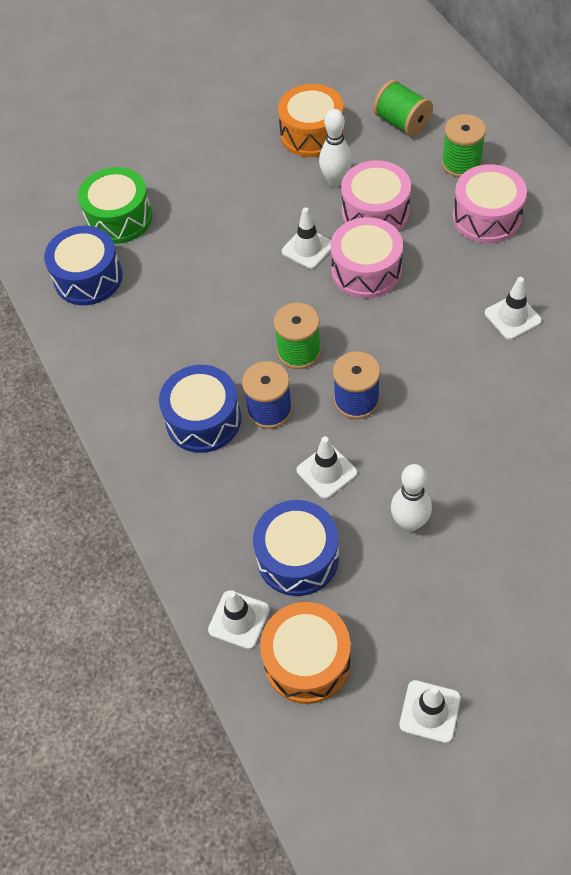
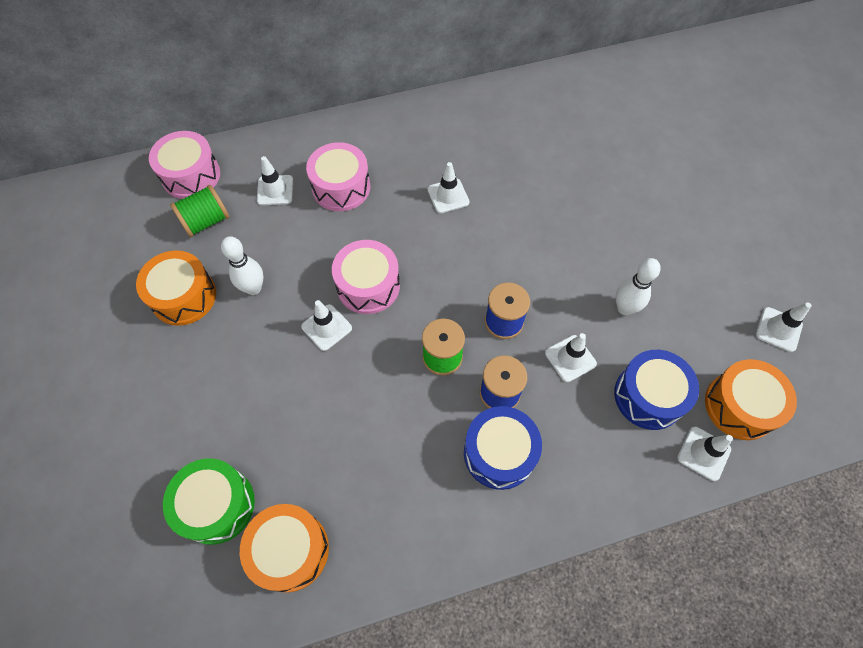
camera: 85 degrees left, 5 degrees up
blue drum [44,226,123,305] -> orange drum [240,504,329,593]
pink drum [341,160,411,231] -> pink drum moved to [149,131,220,199]
green spool [442,114,486,178] -> white traffic cone [257,156,293,205]

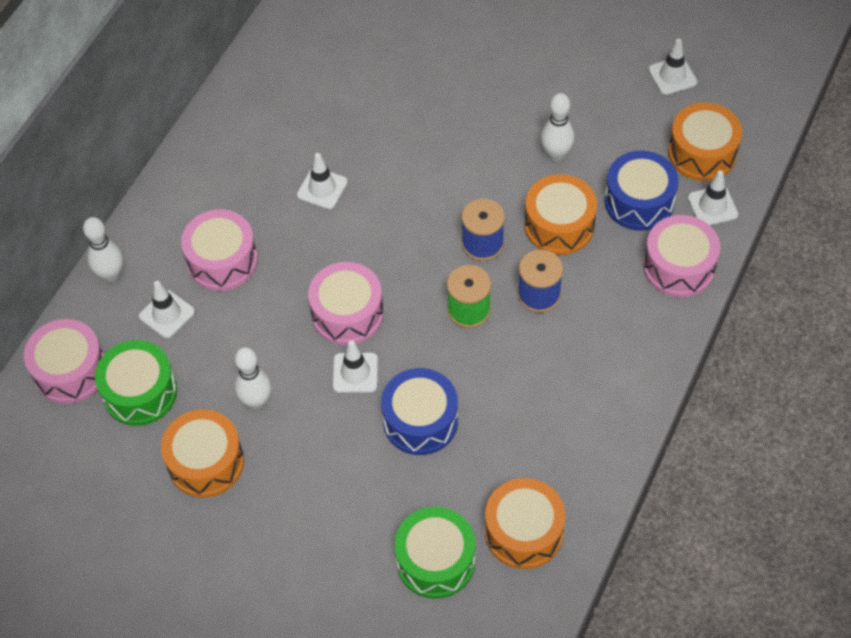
camera: 45 degrees left, 5 degrees down
green spool [170,185,229,237] -> green drum [95,340,177,426]
blue drum [464,406,542,490] -> blue drum moved to [381,368,458,455]
white traffic cone [545,333,597,382] -> orange drum [524,174,597,255]
none -> white bowling pin [83,217,123,283]
none -> pink drum [643,215,720,297]

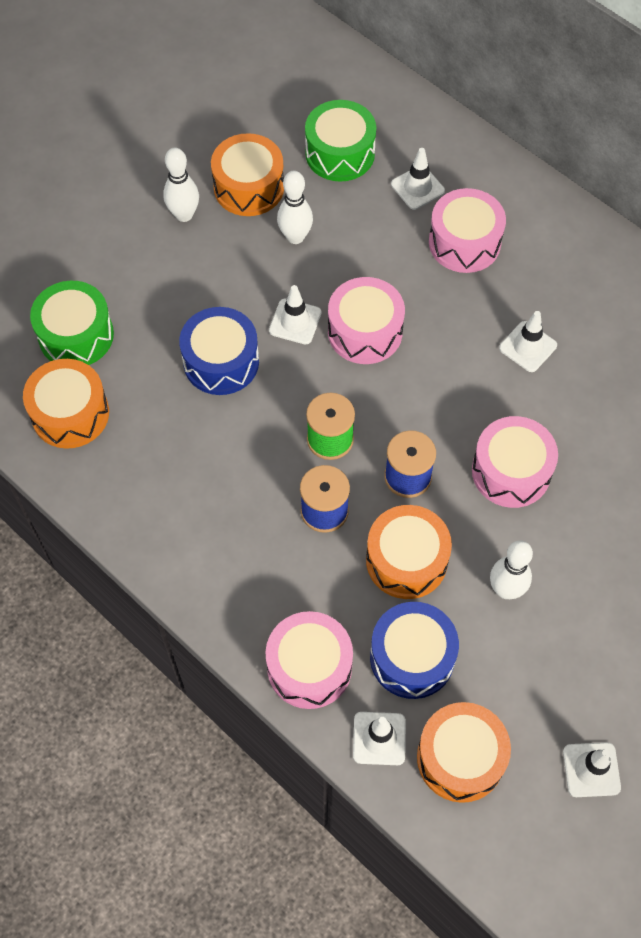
camera: 105 degrees right, 5 degrees up
pink drum [24,319,104,404] -> pink drum moved to [472,416,558,508]
white bowling pin [83,217,123,283] -> white bowling pin moved to [163,148,199,222]

